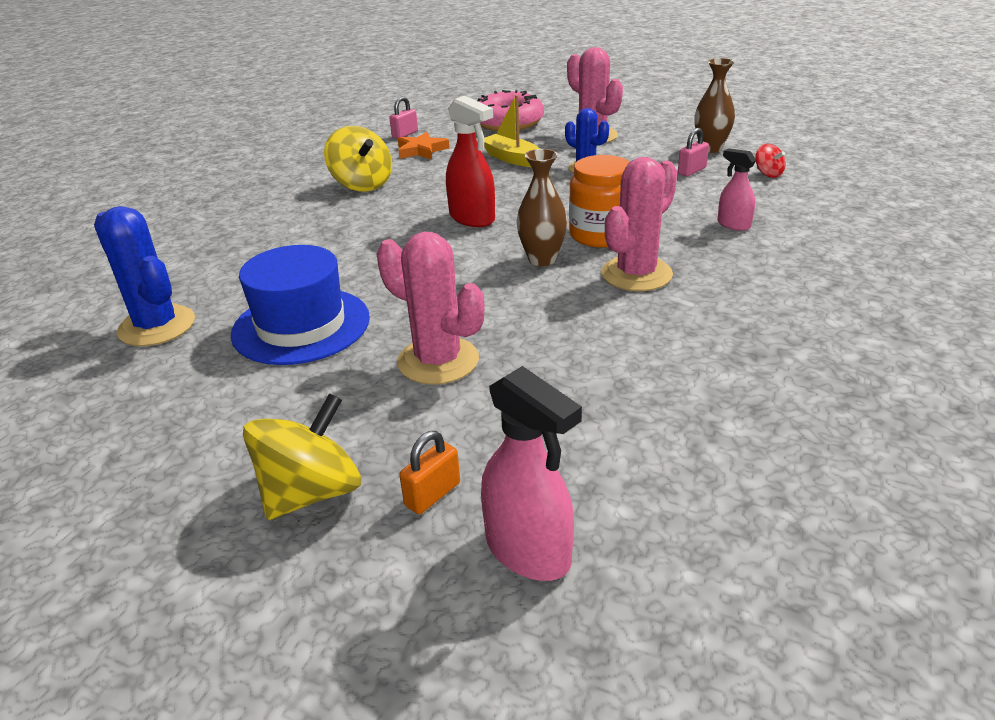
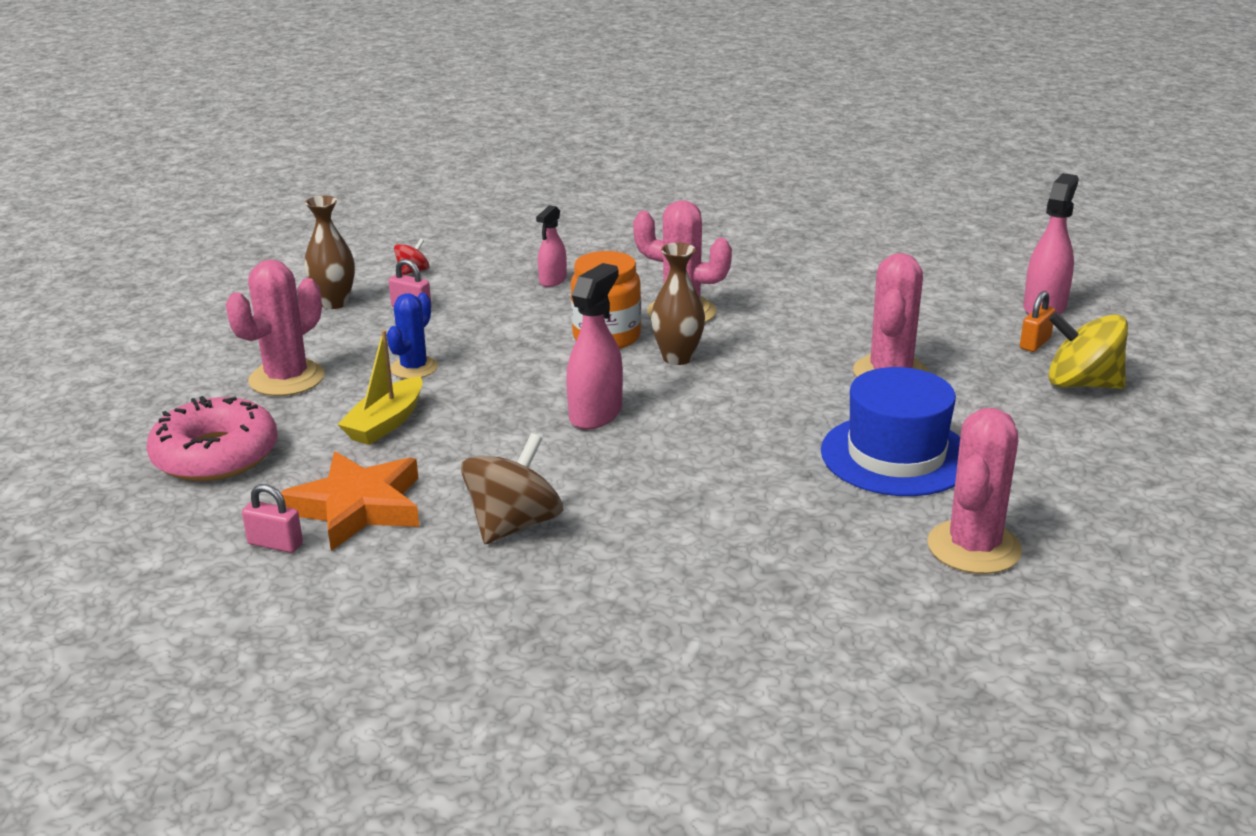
camera: 110 degrees left, 5 degrees down
blue cactus [94,206,195,346] -> pink cactus [927,408,1022,574]
yellow spinning top [324,126,392,192] -> brown spinning top [461,433,563,544]
orange star [398,132,449,159] -> orange star [280,451,420,551], size x1.56
orange padlock [399,431,460,514] -> orange padlock turned 75 degrees counterclockwise [1020,291,1055,352]
red spray bottle [446,96,495,227] -> pink spray bottle [566,263,623,430]

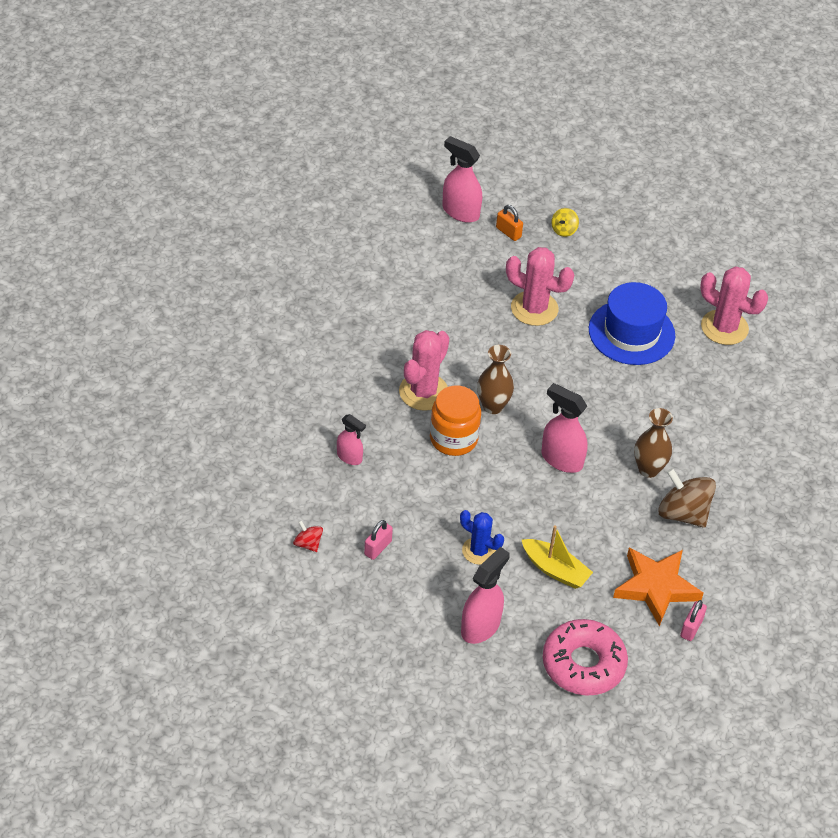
camera: 85 degrees left, 20 degrees up
pink cactus [226,260,325,396] -> pink spray bottle [461,547,510,644]
brown vase [304,196,355,309] -> brown vase moved to [634,408,673,478]
yellow spinning top [1048,312,1128,389] -> yellow spinning top [551,208,579,237], size x0.50

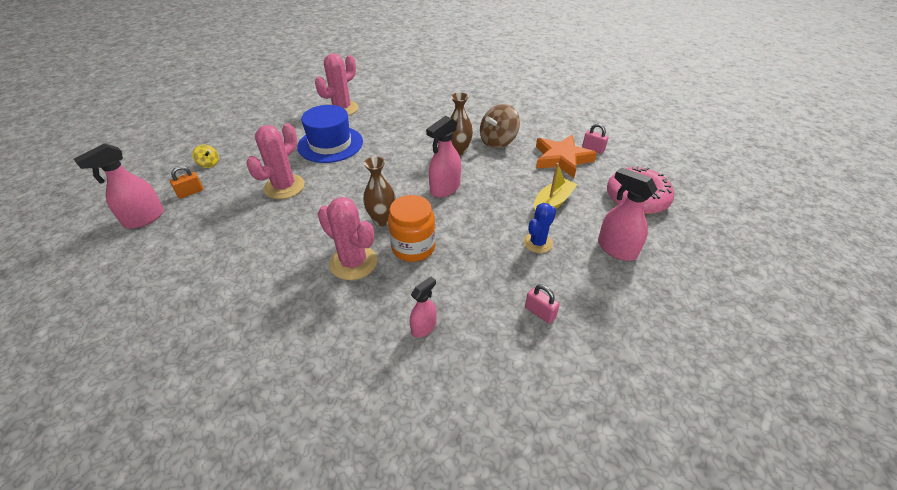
camera: 80 degrees left, 5 degrees down
red spinning top [293,520,323,552] -> none

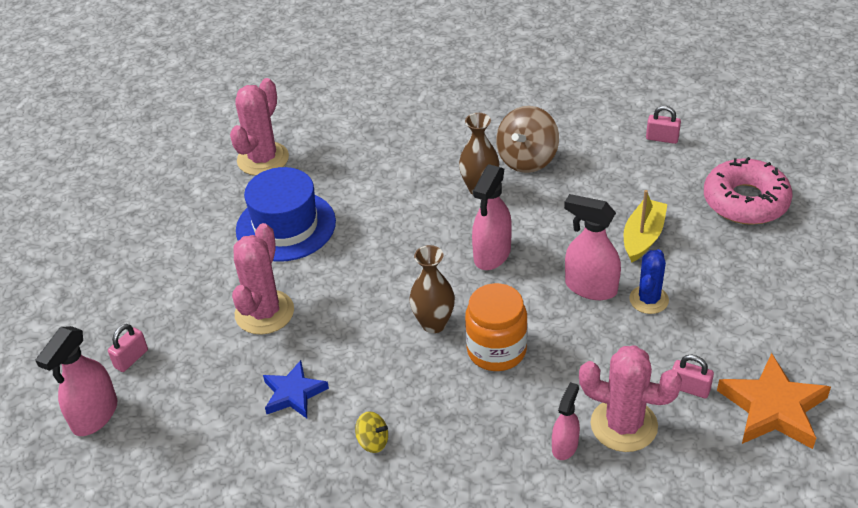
camera: 15 degrees left, 0 degrees up
orange padlock [170,166,203,199] -> pink padlock [108,324,148,372]
yellow spinning top [192,144,219,168] -> yellow spinning top moved to [355,411,388,453]
pink cactus [318,197,377,280] -> pink cactus moved to [579,345,682,452]
orange star [536,135,597,178] -> orange star moved to [717,353,831,449]
pink spray bottle [598,167,658,261] -> pink spray bottle moved to [564,194,621,300]
none -> blue star [263,360,329,418]

